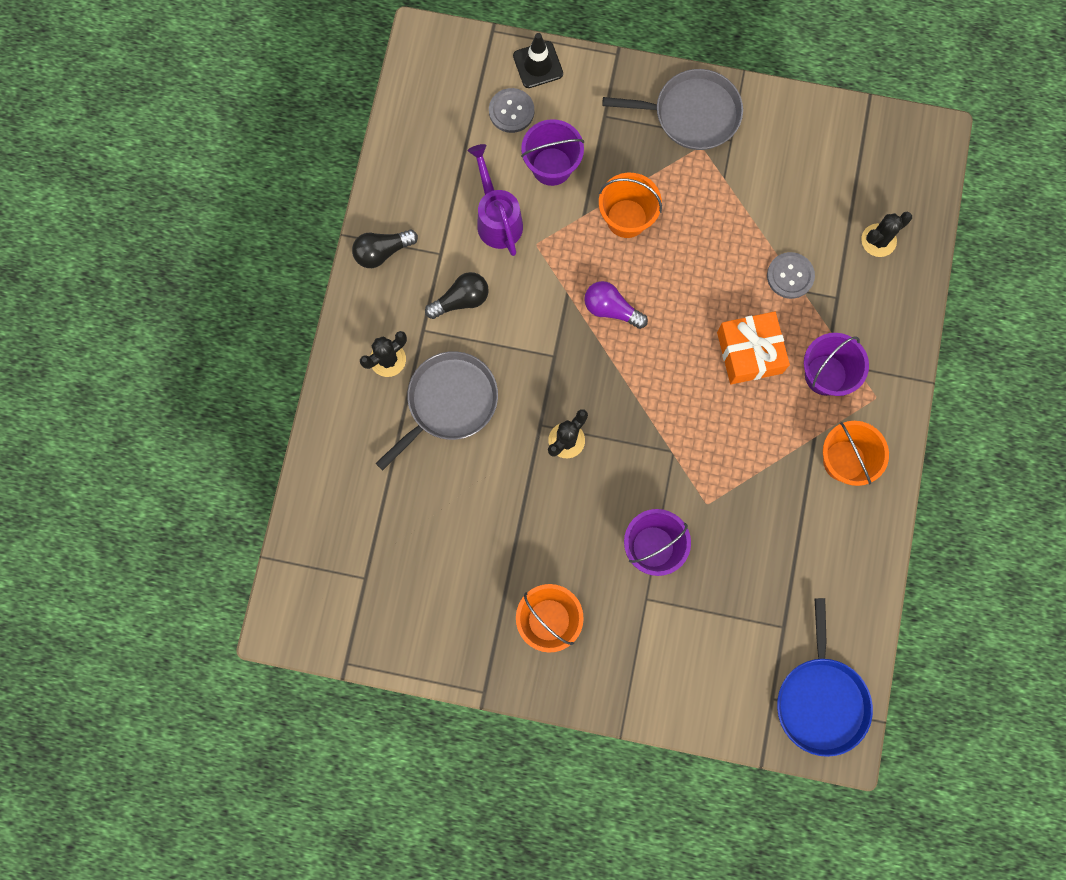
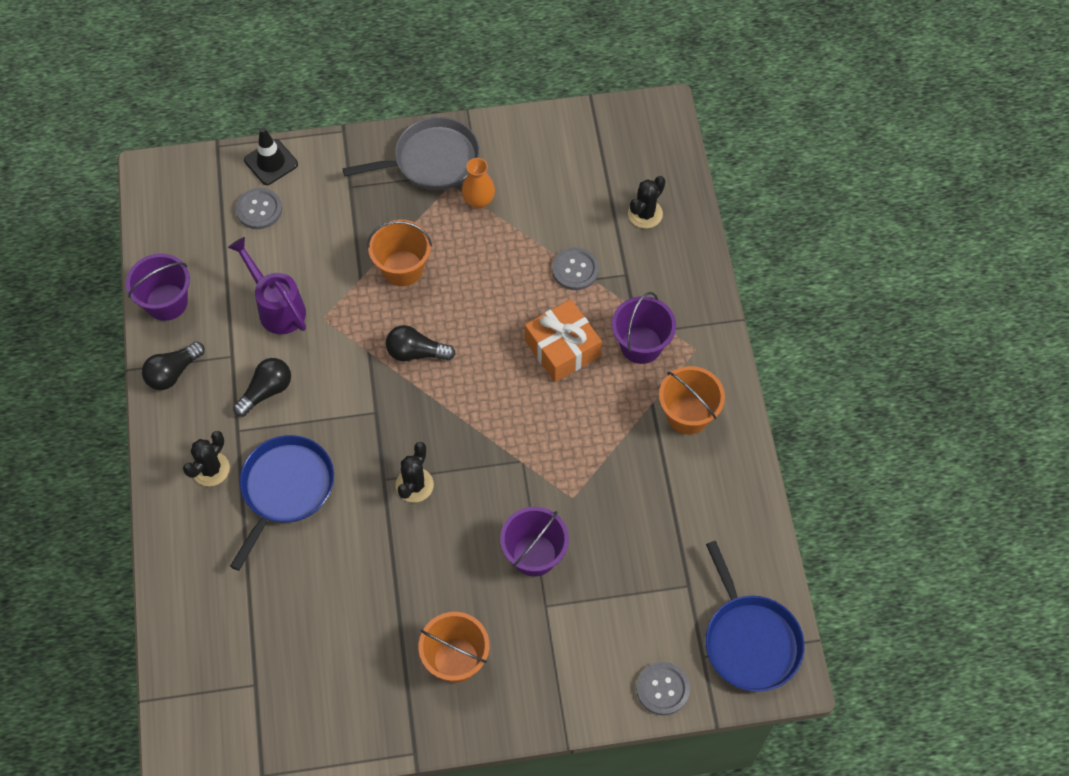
camera: 20 degrees left, 15 degrees down
grey pan [376,351,498,470] -> blue pan [230,435,334,571]
purple bucket [521,119,584,186] -> purple bucket moved to [126,253,190,321]
purple light bulb [584,281,648,329] -> black light bulb [386,325,456,361]
none -> orange vase [462,158,495,209]
none -> grey button [636,662,690,715]

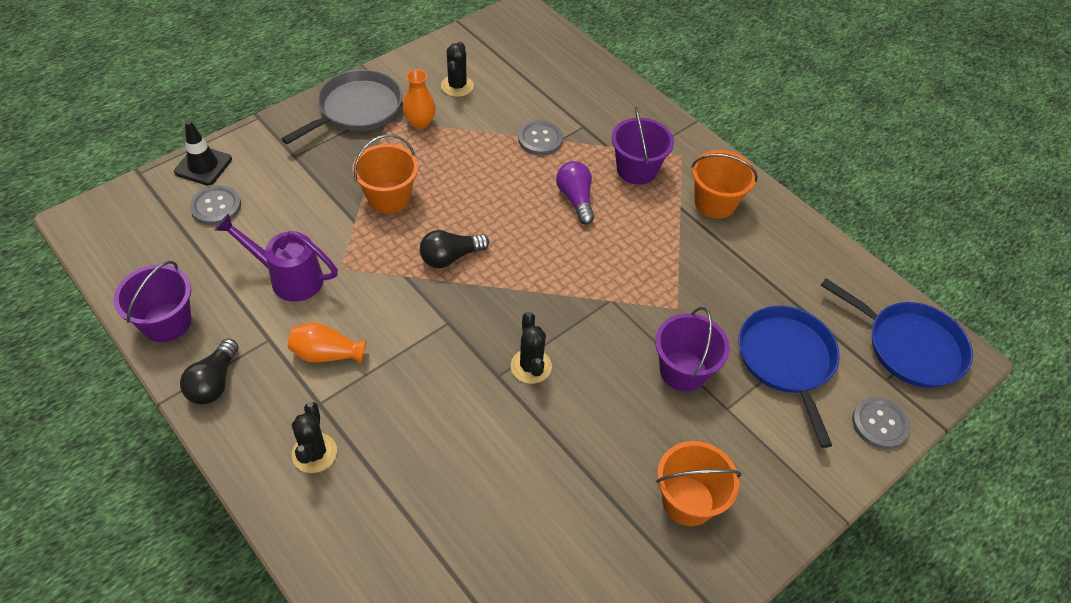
camera: 35 degrees left, 10 degrees down
blue pan [230,435,334,571] -> blue pan moved to [739,306,840,448]
black light bulb [233,358,291,417] -> orange vase [288,322,366,364]
orange gift [525,299,602,382] -> purple light bulb [556,161,594,225]
black cactus [628,176,665,228] -> black cactus moved to [441,42,474,97]

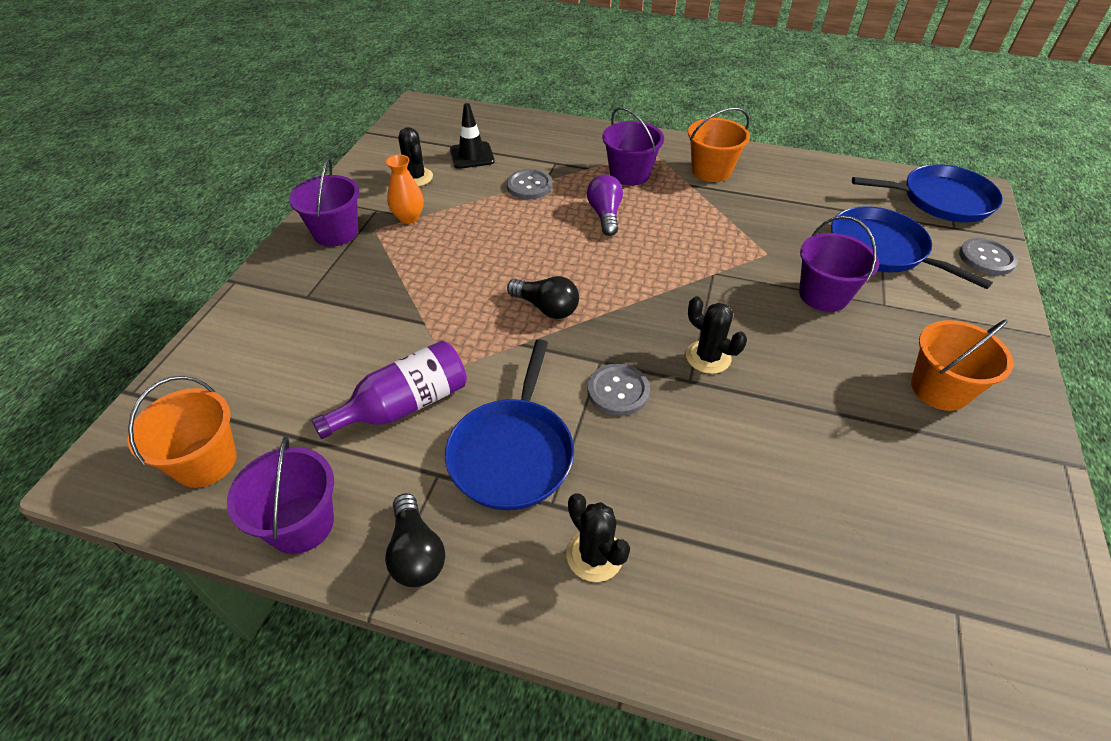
camera: 30 degrees left, 5 degrees down
black traffic cone [174,120,232,185] -> black traffic cone moved to [450,103,495,169]
grey button [190,185,241,225] -> grey button moved to [587,363,650,416]
purple watering can [214,213,338,302] -> purple bottle [311,340,467,439]
grey pan [281,70,402,144] -> purple bucket [289,158,359,246]
orange vase [288,322,366,364] -> blue pan [445,339,574,510]
orange bucket [352,134,418,214] -> orange bucket moved to [128,376,237,488]
black light bulb [420,230,489,268] -> black light bulb turned 90 degrees counterclockwise [507,276,579,319]
purple light bulb [556,161,594,225] -> purple light bulb turned 45 degrees clockwise [587,174,623,236]

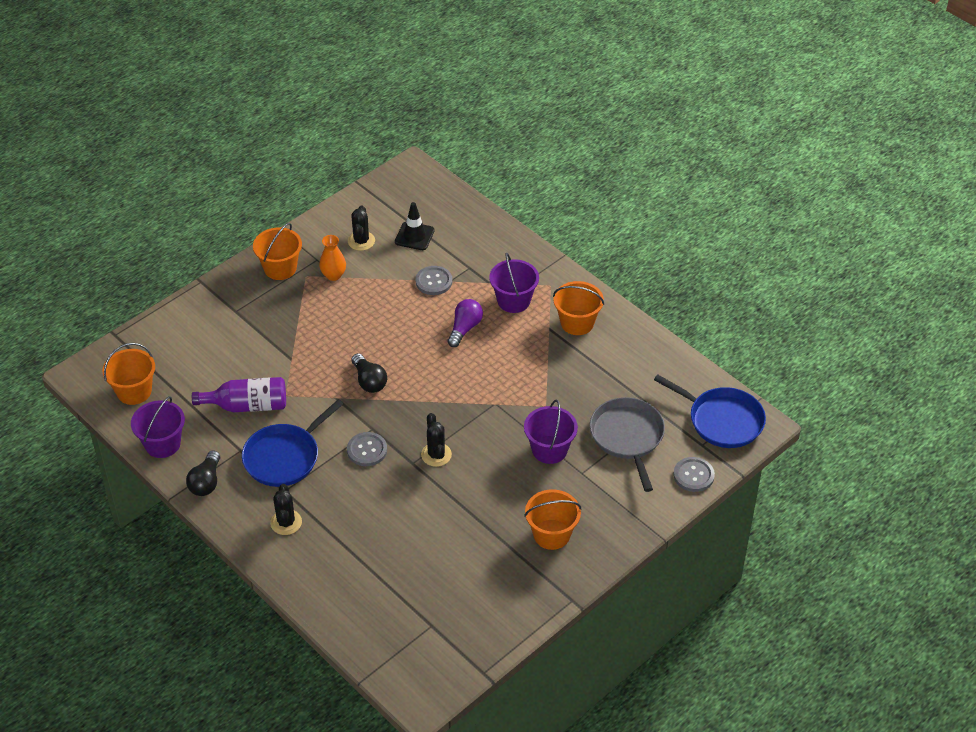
camera: 30 degrees right, 0 degrees up
purple bucket [289,158,359,246] -> orange bucket [253,223,302,280]
blue pan [831,206,993,289] -> grey pan [590,397,665,492]

